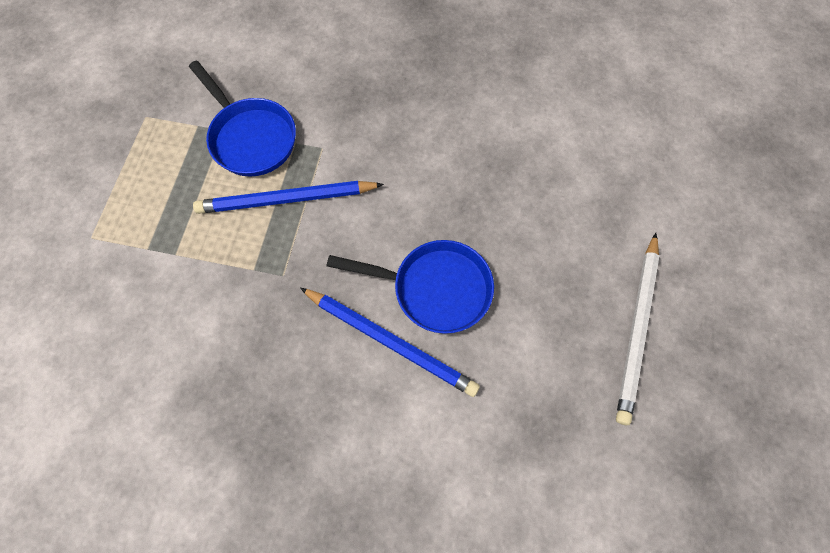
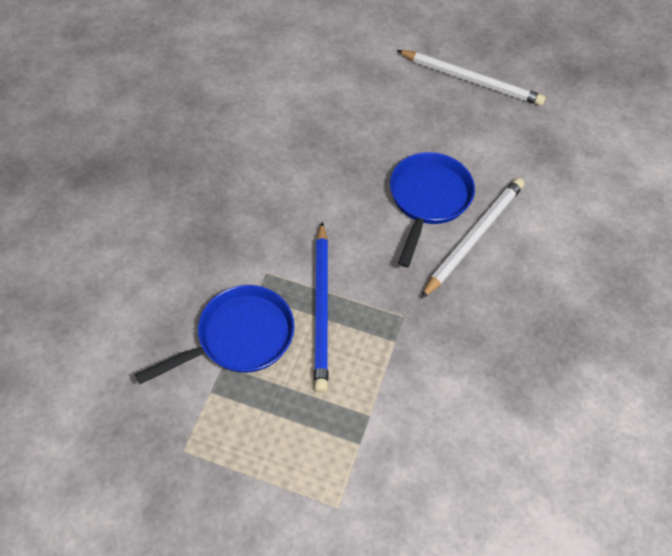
camera: 85 degrees left, 10 degrees down
blue pencil [300,288,480,397] -> white pencil [421,178,524,299]

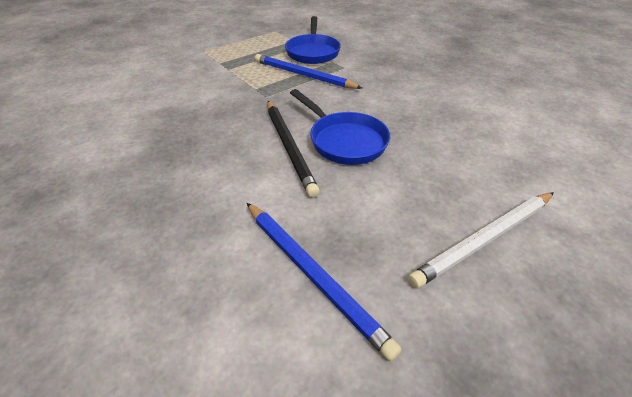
camera: 125 degrees right, 15 degrees down
white pencil [421,178,524,299] -> black pencil [267,101,320,198]
none -> blue pencil [247,203,401,361]

